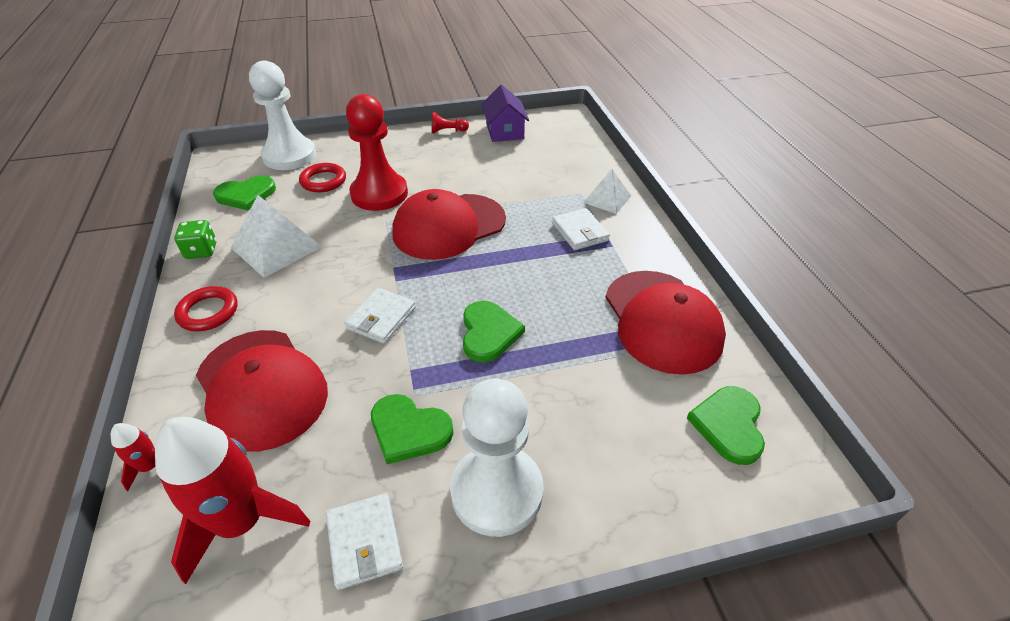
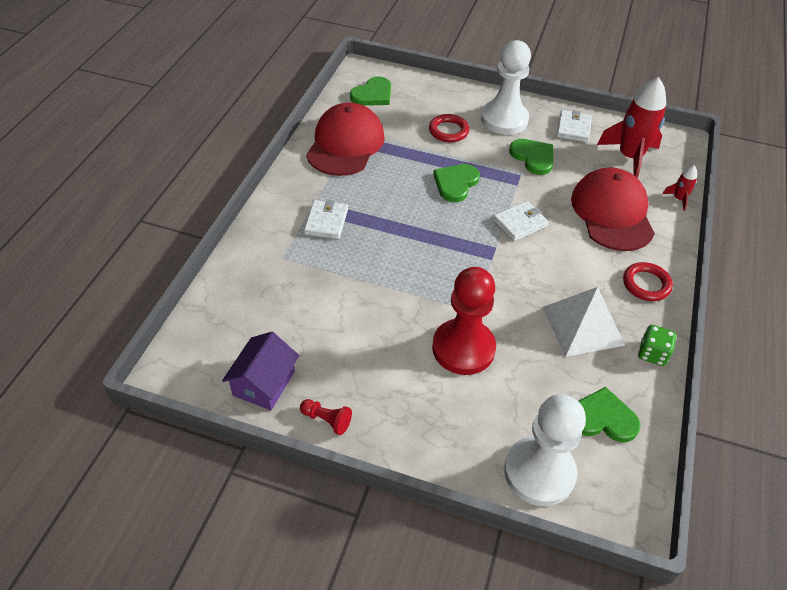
camera: 150 degrees left, 5 degrees up
red ring [299,163,346,192] -> red ring moved to [429,114,469,142]
red cap [392,189,506,260] -> none
white pyramid [583,169,631,214] -> none

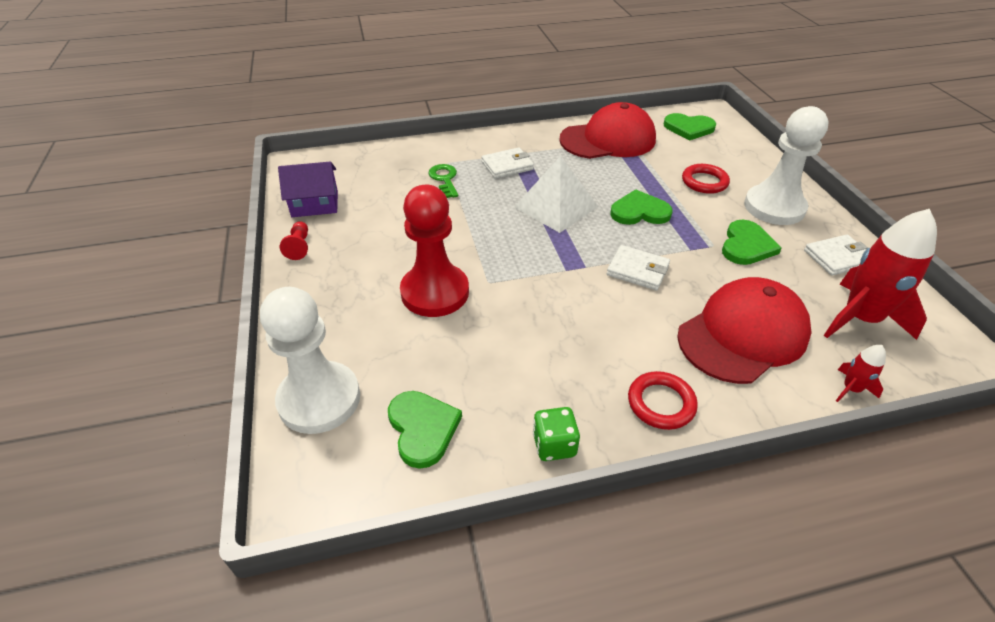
camera: 60 degrees right, 5 degrees down
white pyramid [542,287,625,357] -> white pyramid moved to [514,156,598,233]
none -> green key [428,164,458,198]

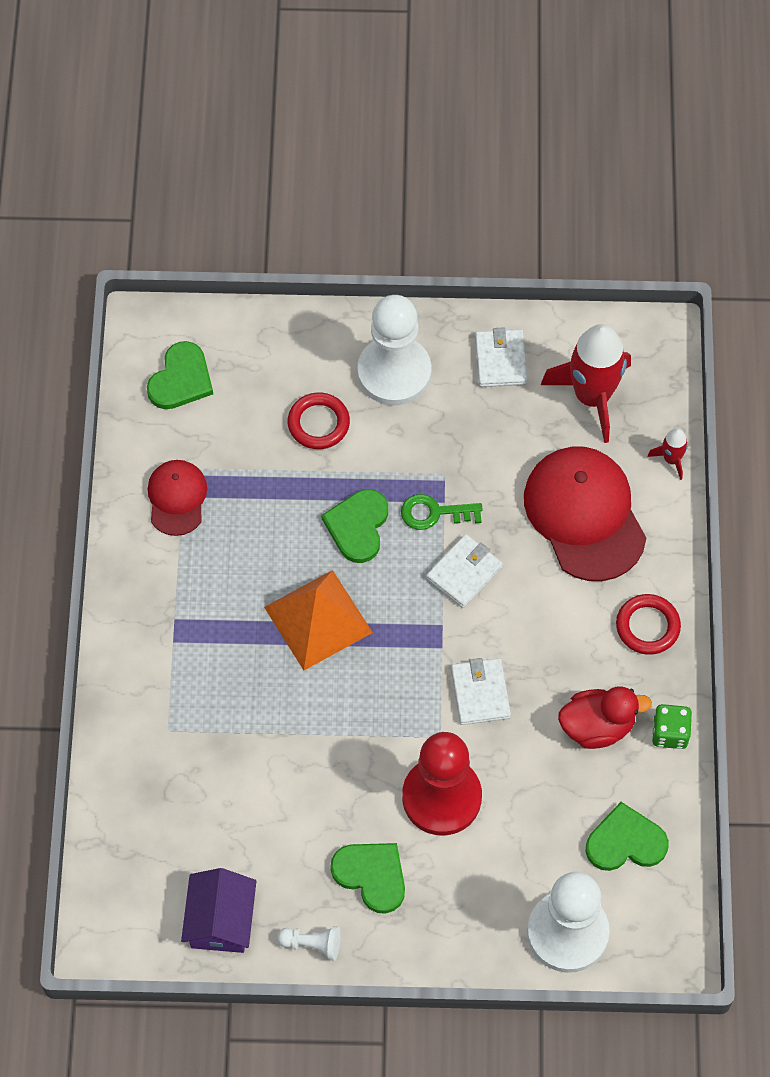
camera: 75 degrees left, 20 degrees up
red pawn [280,221,308,260] -> white pawn [277,926,340,961]
green key [428,164,458,198] -> green key moved to [401,494,483,530]
white wallet [482,148,534,179] -> white wallet moved to [451,658,511,725]
white pyramid [514,156,598,233] -> orange pyramid [264,570,373,670]
red cap [559,102,656,159] -> red cap [148,460,207,536], size x0.55
green heart [722,220,782,265] -> green heart moved to [330,843,405,914]
none -> red duck [558,687,652,749]

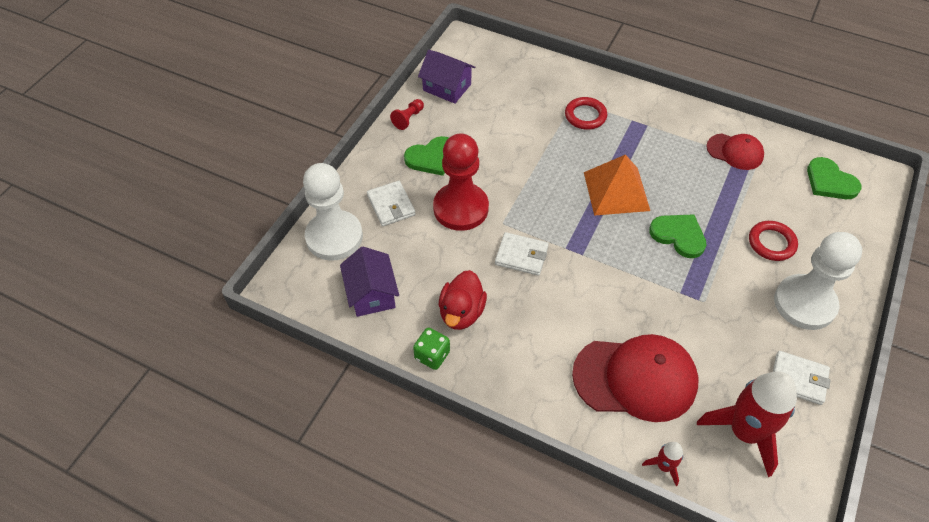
camera: 115 degrees right, 10 degrees down
white pawn [277,926,340,961] -> red pawn [390,99,424,130]
green key [401,494,483,530] -> none
white wallet [426,534,503,608] -> white wallet moved to [367,181,416,226]
green heart [585,802,669,871] -> purple house [340,246,399,317]
red ring [616,594,681,655] -> red ring moved to [565,97,607,130]

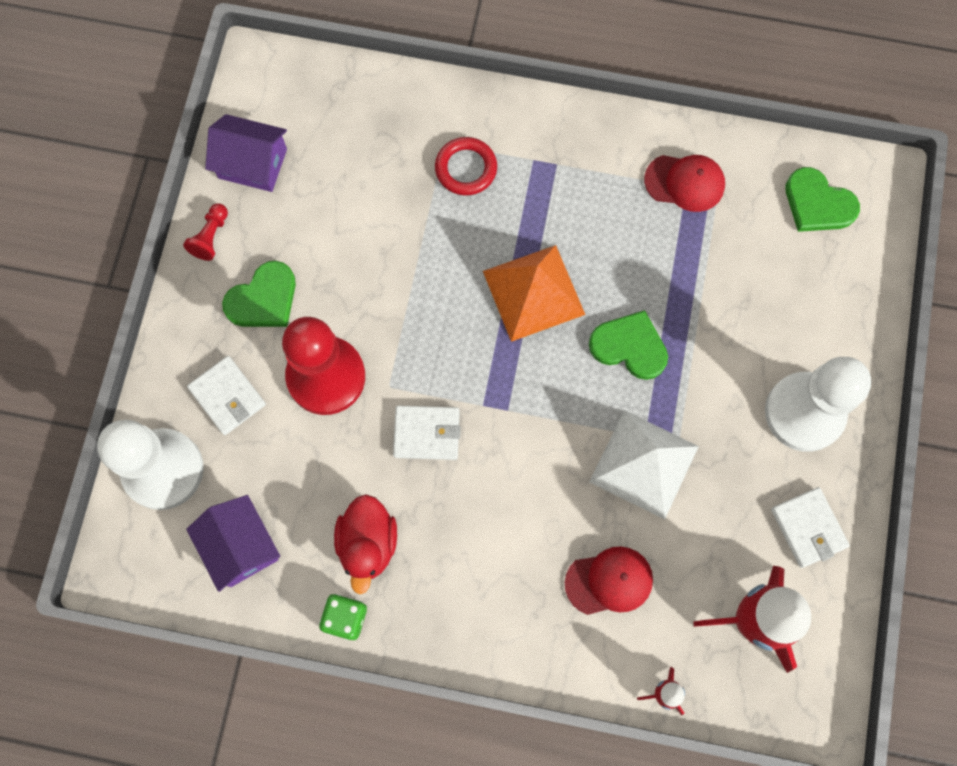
camera: 15 degrees left, 20 degrees up
red cap [572,334,698,422] -> red cap [565,546,653,615], size x0.55
red ring [749,221,798,261] -> none
white wallet [773,351,831,405] -> white wallet turned 60 degrees clockwise [771,487,850,568]
none -> white pyramid [589,410,699,520]

